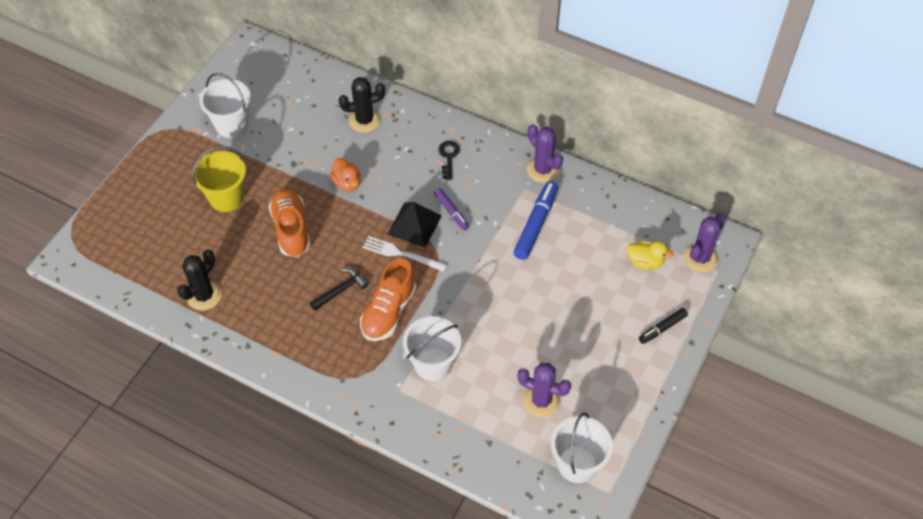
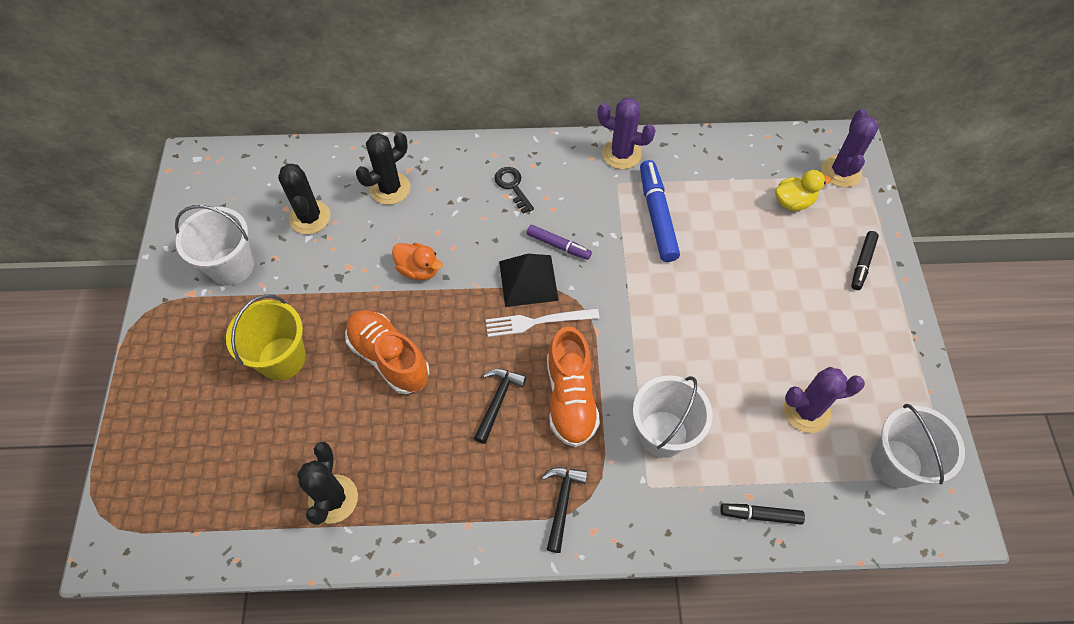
camera: 30 degrees left, 5 degrees up
none -> black cactus [278,164,330,234]
none -> black hammer [542,467,588,553]
none -> black marker [720,504,805,525]

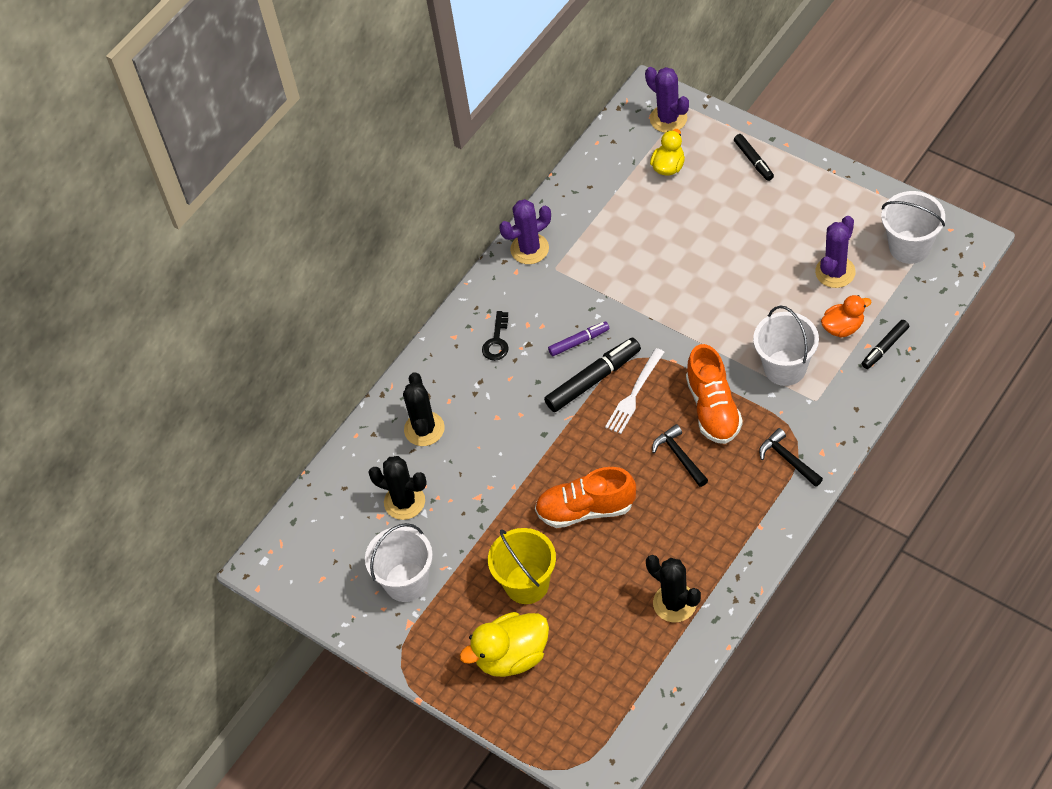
camera: 45 degrees left, 5 degrees down
orange duck [392,243,443,280] -> orange duck moved to [821,295,872,337]
black key [495,167,534,213] -> black key turned 90 degrees counterclockwise [482,311,509,361]
black pyramid [499,254,559,307] -> black marker [544,338,641,412]
orange shoe [547,326,600,447] -> orange shoe turned 45 degrees clockwise [686,344,743,444]
blue marker [640,160,680,262] -> none
none -> yellow duck [460,612,549,677]

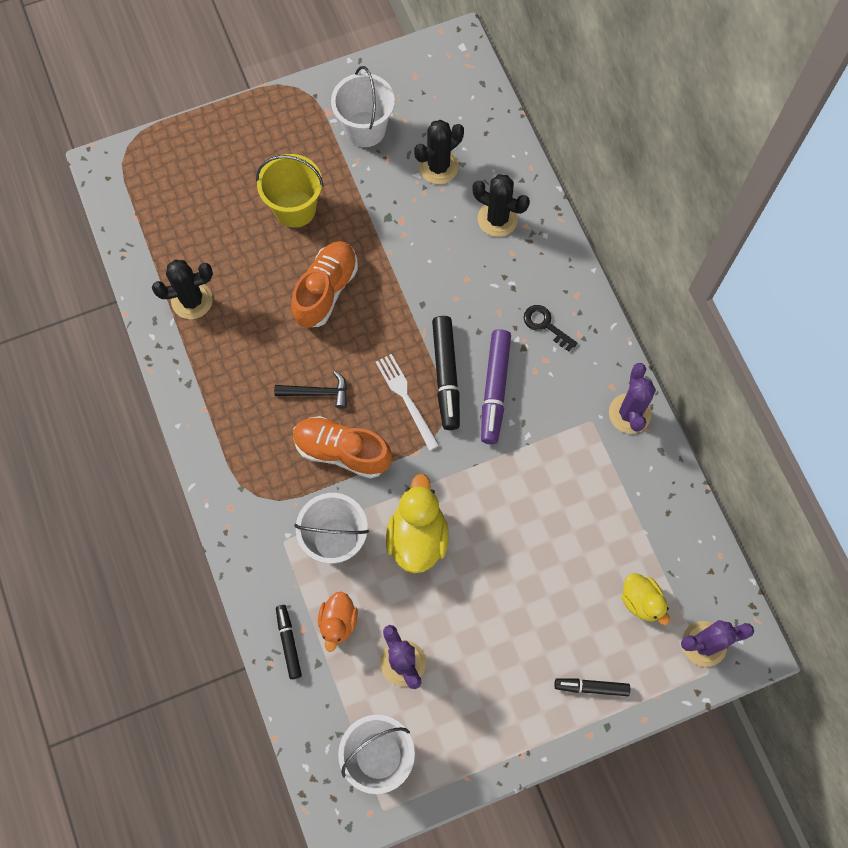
camera: 115 degrees right, 15 degrees up
yellow duck [460,612,549,677] -> yellow duck moved to [386,474,449,573]
purple marker [548,321,609,356] -> purple marker [481,329,511,444], size x1.70
black hammer [759,428,823,487] -> none

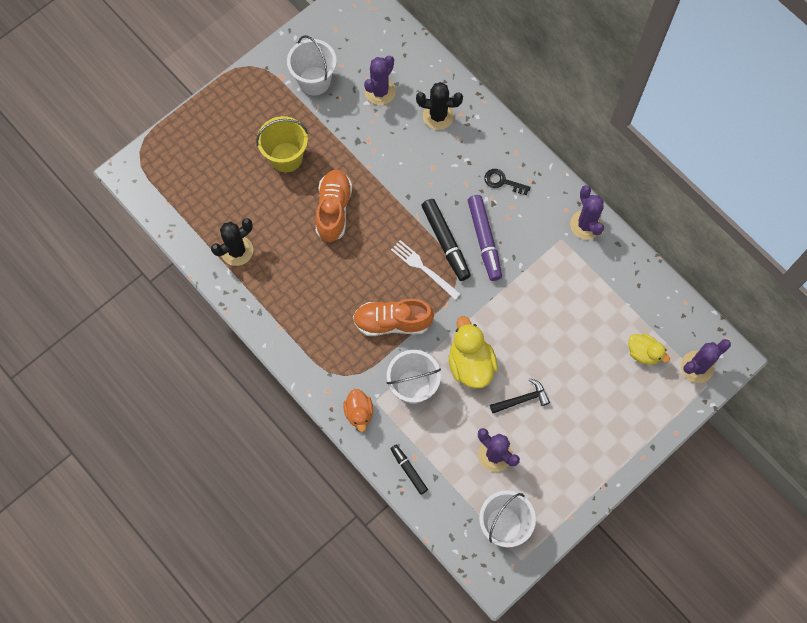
camera: 20 degrees left, 0 degrees up
black hammer [274,371,347,409] -> black hammer moved to [490,378,550,413]
orange duck [318,591,358,652] -> orange duck moved to [343,389,373,432]
black cactus [414,120,464,184] -> purple cactus [364,56,396,105]
black marker [554,678,630,696] -> none

